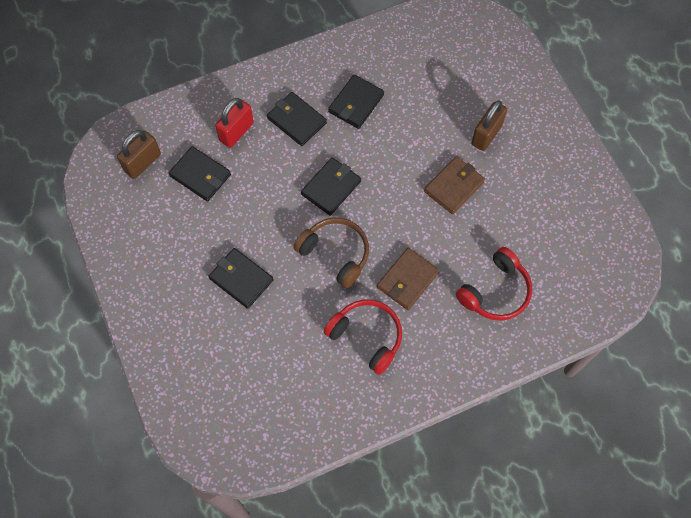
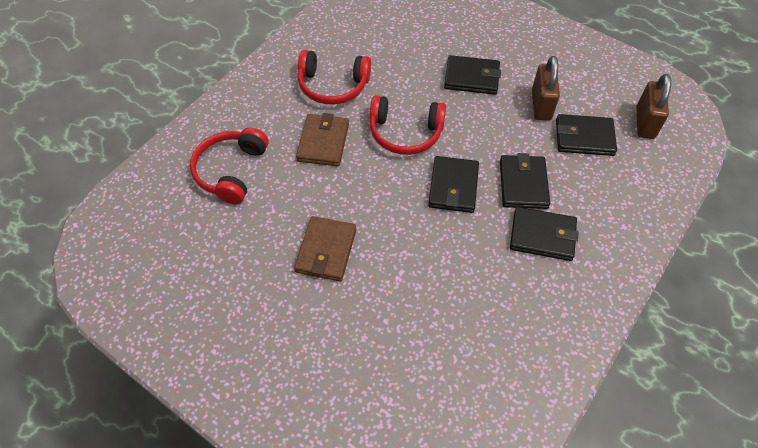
camera: 150 degrees right, 10 degrees down
red padlock [215,98,254,148] -> none
brown headphones [293,218,369,288] -> red headphones [370,95,446,155]
black wallet [328,75,384,129] -> black wallet moved to [500,153,550,209]
brown padlock [471,100,507,151] -> brown padlock moved to [532,56,560,121]

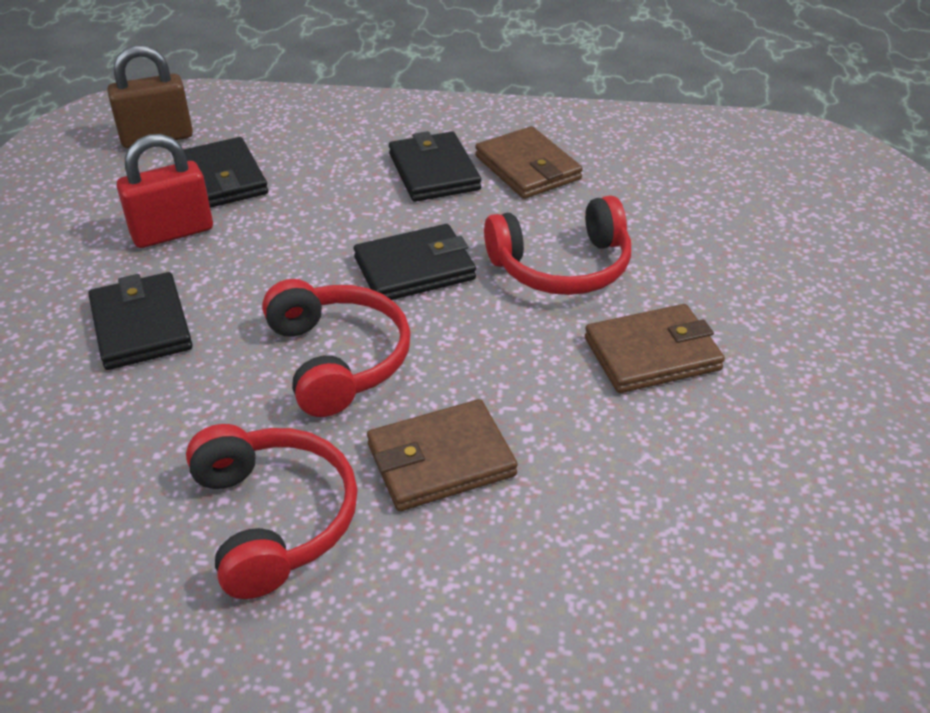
camera: 120 degrees left, 15 degrees down
red headphones [190,128,269,204] -> red headphones moved to [484,196,631,295]
black wallet [500,153,550,209] -> none
brown padlock [532,56,560,121] -> red padlock [117,134,213,248]
none -> brown wallet [475,126,583,199]

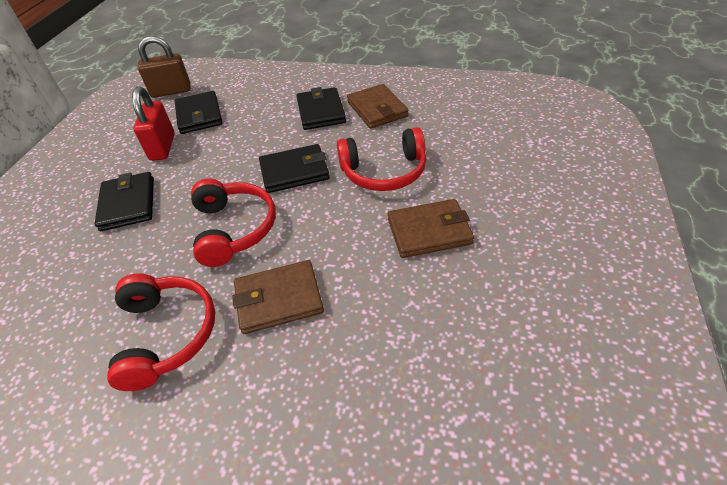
camera: 10 degrees right, 5 degrees up
red padlock [117,134,213,248] -> red padlock turned 75 degrees counterclockwise [132,86,175,161]

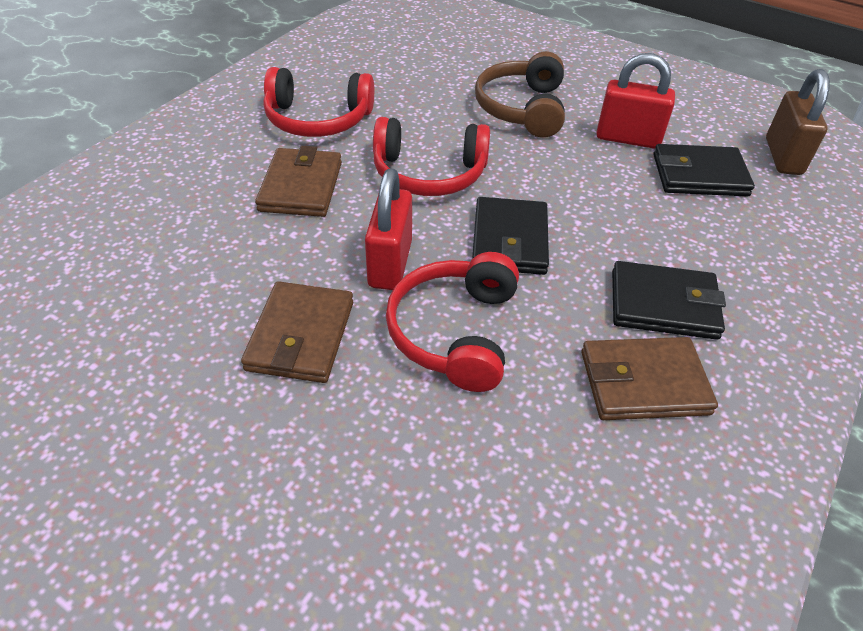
camera: 105 degrees right, 0 degrees up
black wallet [95,172,154,231] -> brown headphones [475,51,565,138]
none -> red padlock [365,168,412,290]

